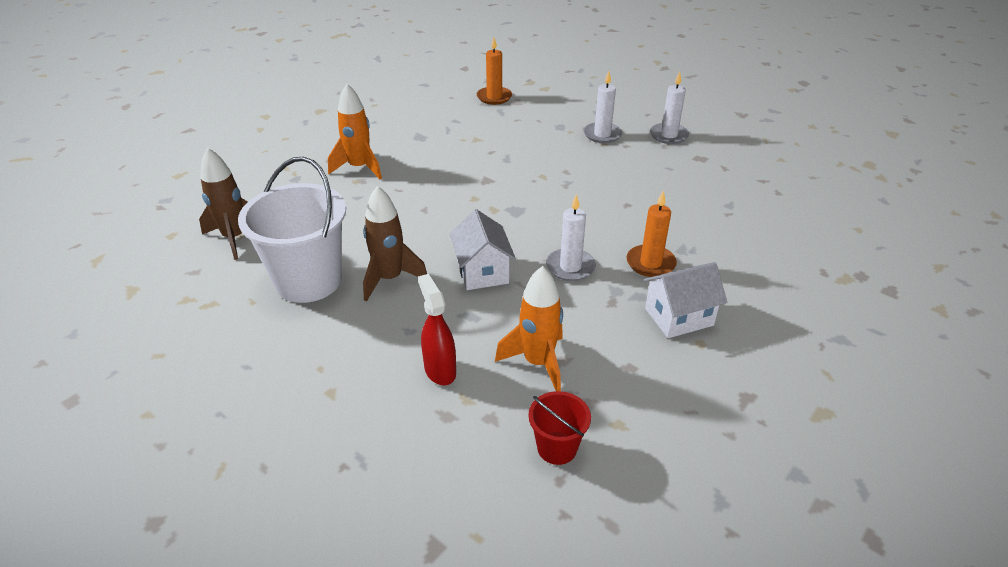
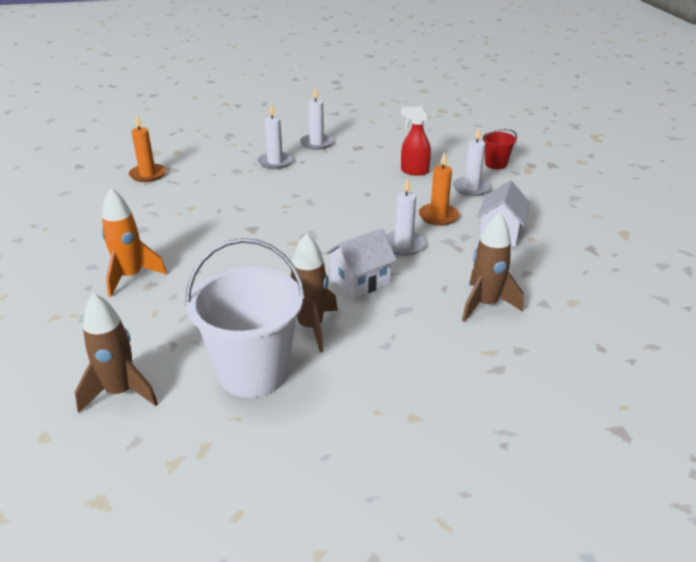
camera: 50 degrees left, 5 degrees down
red spray bottle [418,274,456,385] -> red spray bottle moved to [401,107,431,176]
white house [450,209,516,290] -> white house turned 60 degrees counterclockwise [325,228,397,299]
orange rocket [495,266,563,391] -> brown rocket [462,212,524,322]
red bucket [528,391,591,465] -> red bucket moved to [482,129,517,169]
none -> white candle [453,127,491,196]

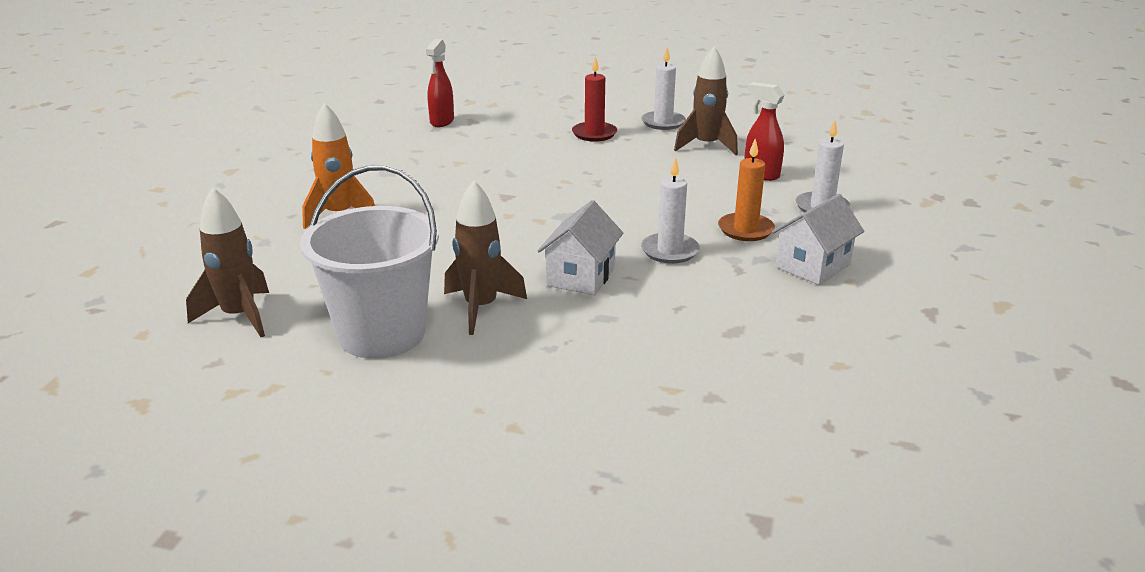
camera: 25 degrees right, 5 degrees down
orange candle [129,114,166,182] -> red spray bottle [425,39,454,127]
white candle [257,103,293,169] -> red candle [572,56,617,142]
white house [325,228,397,299] -> white house turned 60 degrees counterclockwise [537,200,623,295]
brown rocket [462,212,524,322] -> brown rocket moved to [674,46,738,155]
red bucket [482,129,517,169] -> none

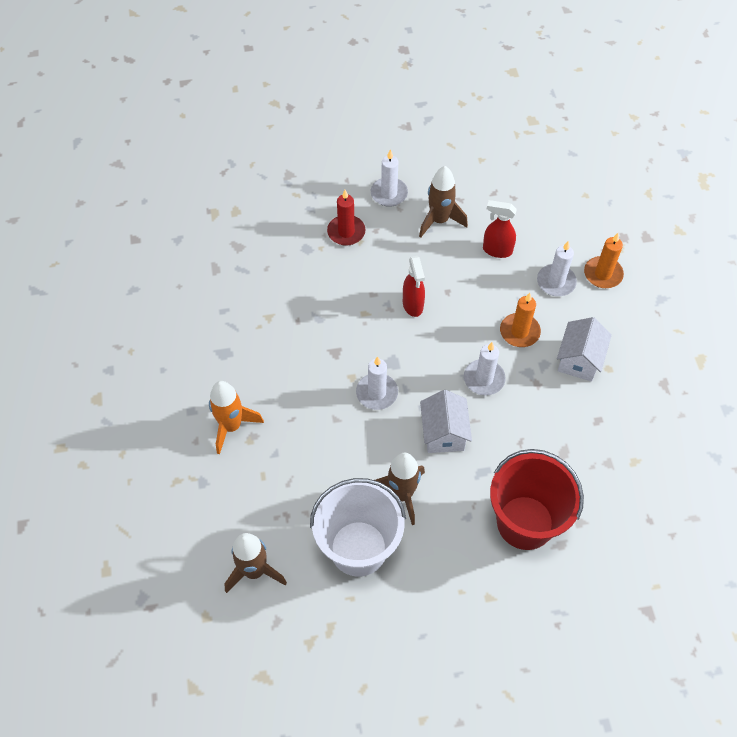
camera: 25 degrees left, 30 degrees up
red spray bottle [425,39,454,127] -> red spray bottle moved to [403,256,425,317]
none -> white candle [356,357,398,410]
none -> red bucket [490,449,584,550]
none -> orange candle [584,233,624,288]

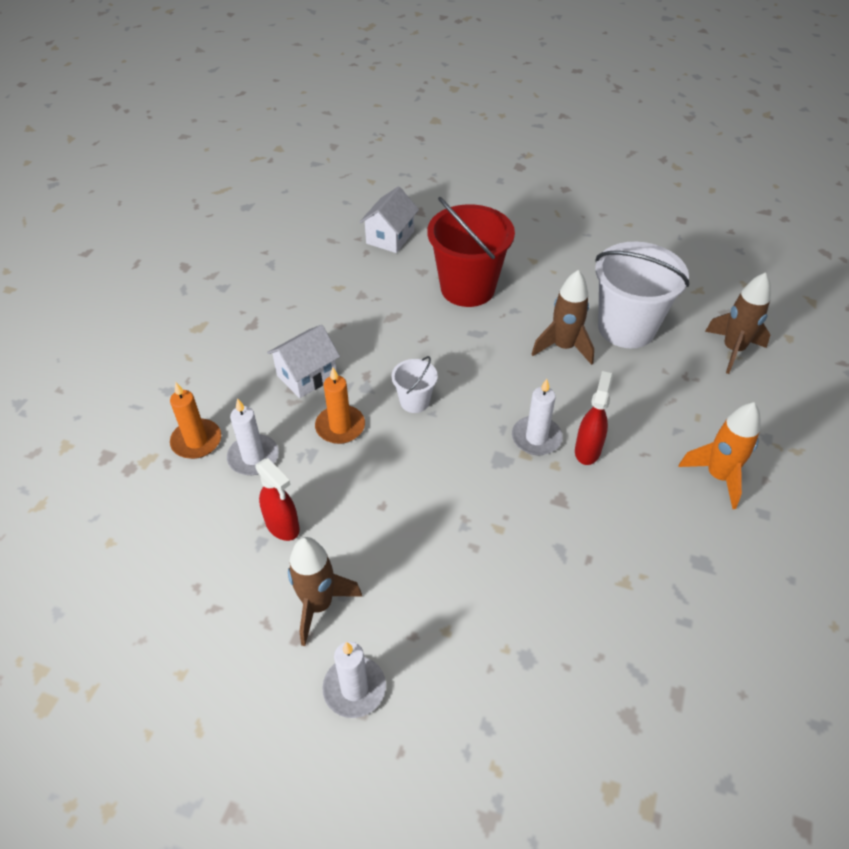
camera: 150 degrees left, 10 degrees down
red candle [327,190,366,246] -> none
red spray bottle [403,256,425,317] -> red spray bottle moved to [575,371,613,465]
white house [420,390,472,453] -> white house moved to [360,186,419,253]
white candle [464,342,506,396] -> white bucket [391,356,438,413]

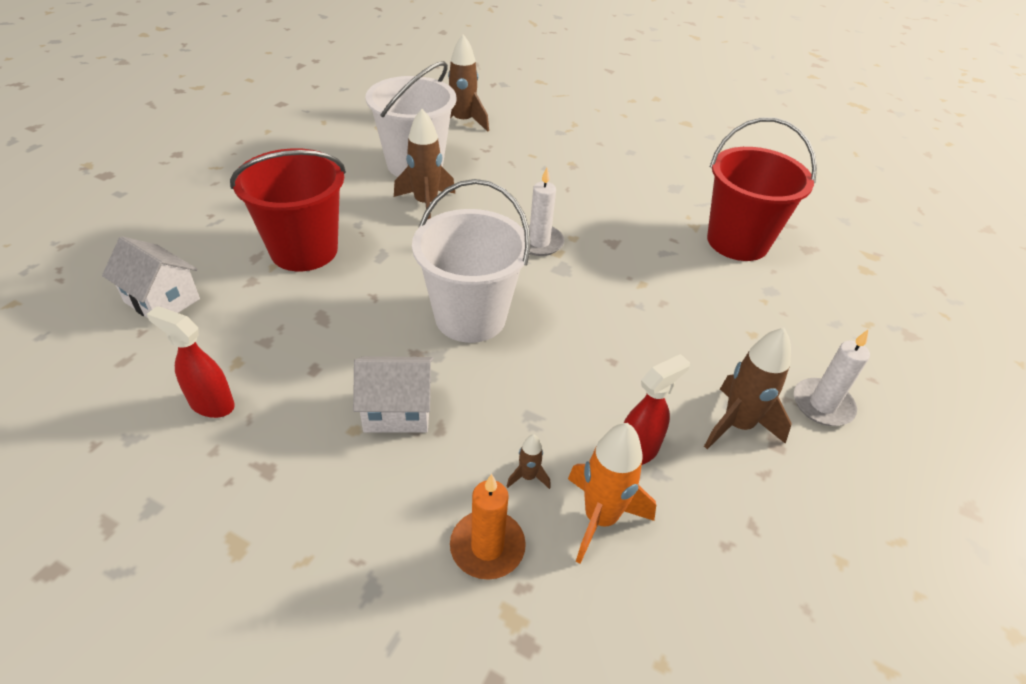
camera: 85 degrees left, 5 degrees down
white candle [227,398,279,475] -> brown rocket [507,434,551,489]
white house [267,325,340,398] -> white house turned 60 degrees counterclockwise [353,356,434,433]
orange candle [315,368,365,444] -> none
white bucket [391,356,438,413] -> white bucket [412,179,531,343], size x2.08
red spray bottle [575,371,613,465] -> red spray bottle moved to [147,306,235,418]
orange rocket [678,402,760,509] -> orange rocket moved to [568,423,656,564]
none -> red bucket [707,117,817,261]

